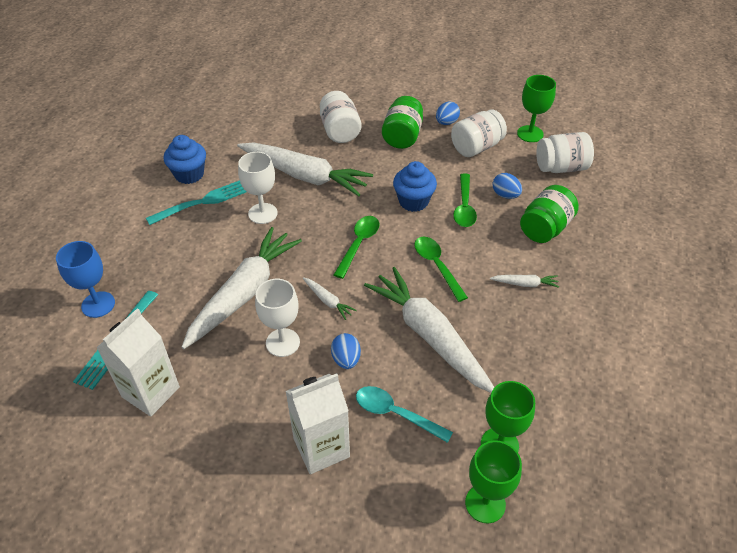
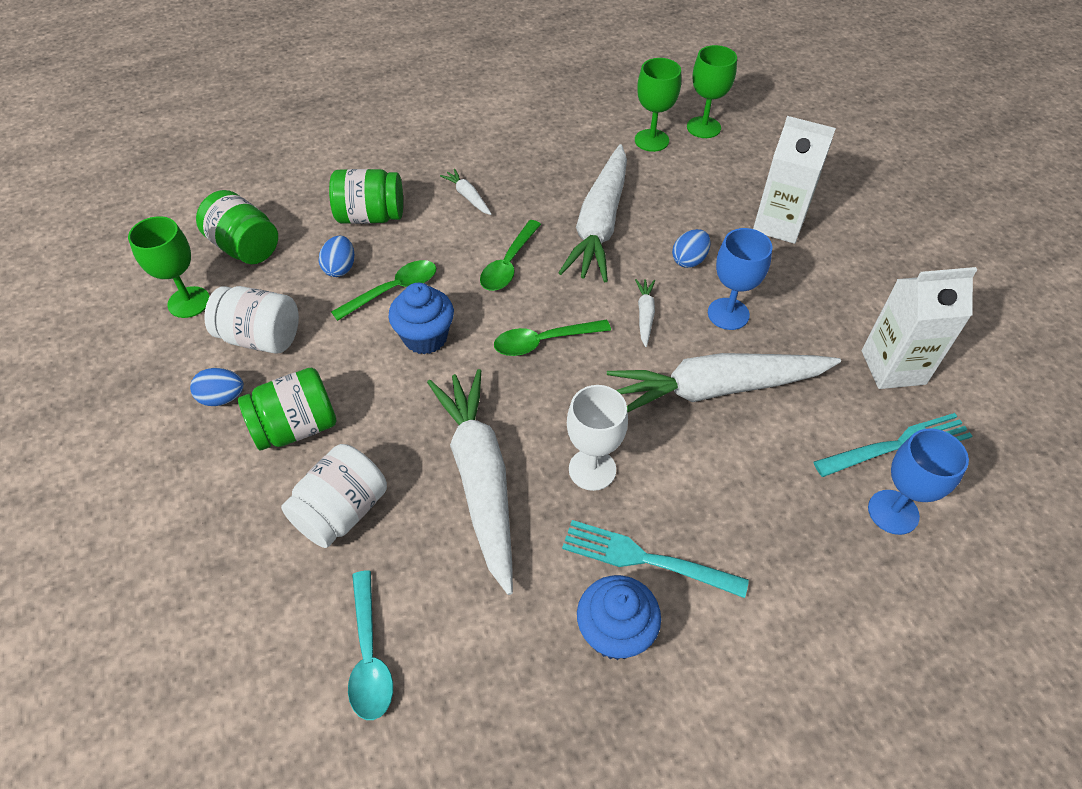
camera: 130 degrees left, 5 degrees up
white goblet [255,279,300,357] -> blue goblet [708,228,772,330]
turquoise spoon [356,386,453,443] -> turquoise spoon moved to [348,570,393,720]
white jar [536,132,594,173] -> green jar [196,190,278,264]

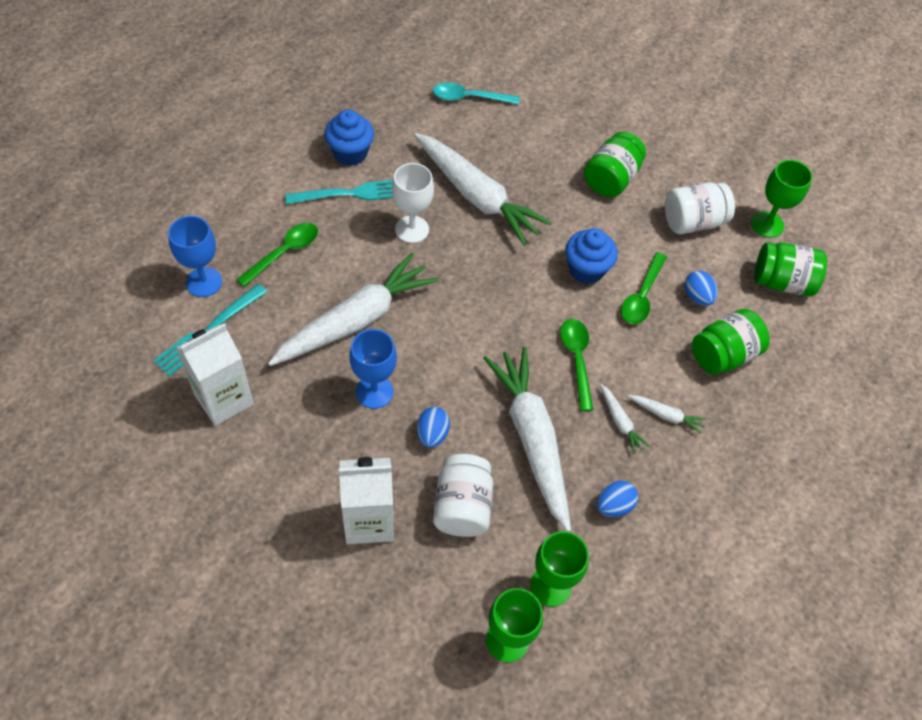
camera: 145 degrees right, 5 degrees up
blue egg [190,368,244,406] -> blue egg moved to [597,481,638,517]
white jar [281,444,387,548] -> white jar moved to [433,454,493,537]
turquoise spoon [348,570,393,720] -> turquoise spoon turned 45 degrees counterclockwise [433,82,519,105]
green spoon [494,320,611,356] -> green spoon moved to [236,223,318,287]
white carrot [635,279,655,347] -> white carrot moved to [600,384,649,454]

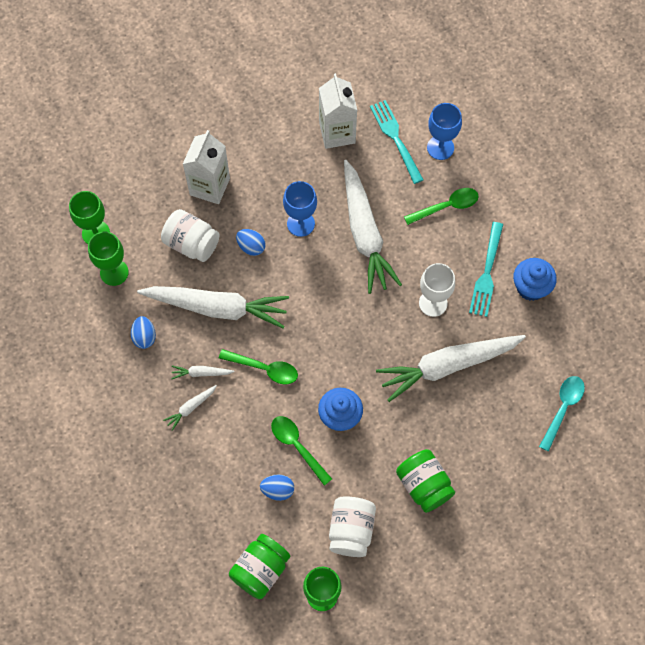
camera: 120 degrees right, 10 degrees up
green spoon [236,223,318,287] -> green spoon turned 90 degrees counterclockwise [404,188,479,225]
green jar [692,309,770,375] -> none

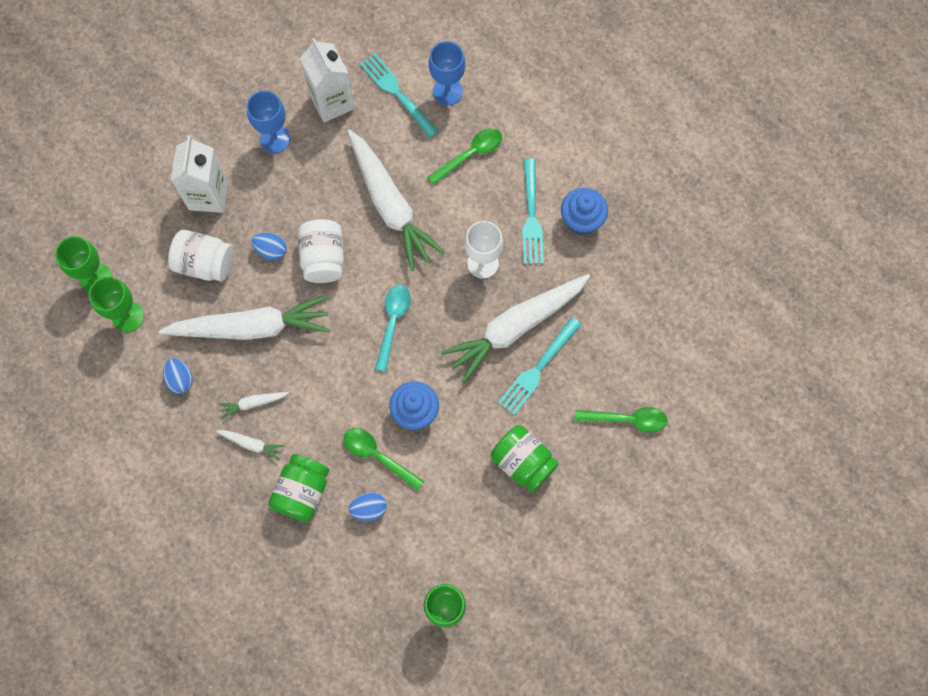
camera: 15 degrees left, 5 degrees up
white carrot [163,385,217,431] -> white carrot turned 105 degrees counterclockwise [216,430,285,461]
green spoon [219,349,298,384] -> green spoon moved to [575,407,668,433]
green jar [229,534,290,599] -> green jar moved to [268,454,329,522]
blue goblet [283,181,317,237] -> blue goblet moved to [247,91,291,153]
white jar [329,496,376,557] -> white jar moved to [298,219,344,283]
turquoise spoon [539,376,585,452] -> turquoise spoon moved to [375,285,411,372]
none -> turquoise fork [498,317,582,415]

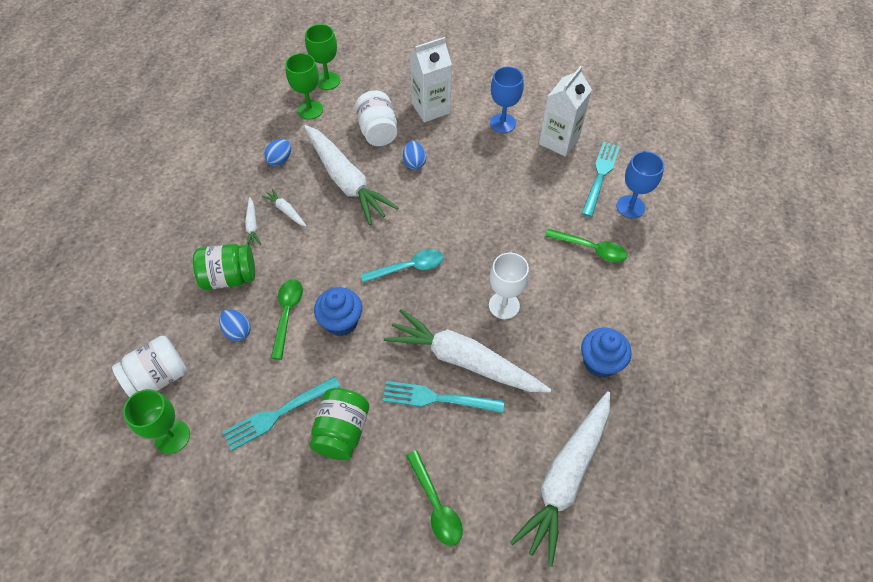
camera: 60 degrees right, 15 degrees down
white jar [298,219,344,283] -> white jar moved to [112,336,187,397]
white carrot [347,130,445,271] -> white carrot moved to [510,391,610,567]
turquoise fork [522,158,544,264] -> turquoise fork moved to [223,376,341,451]

